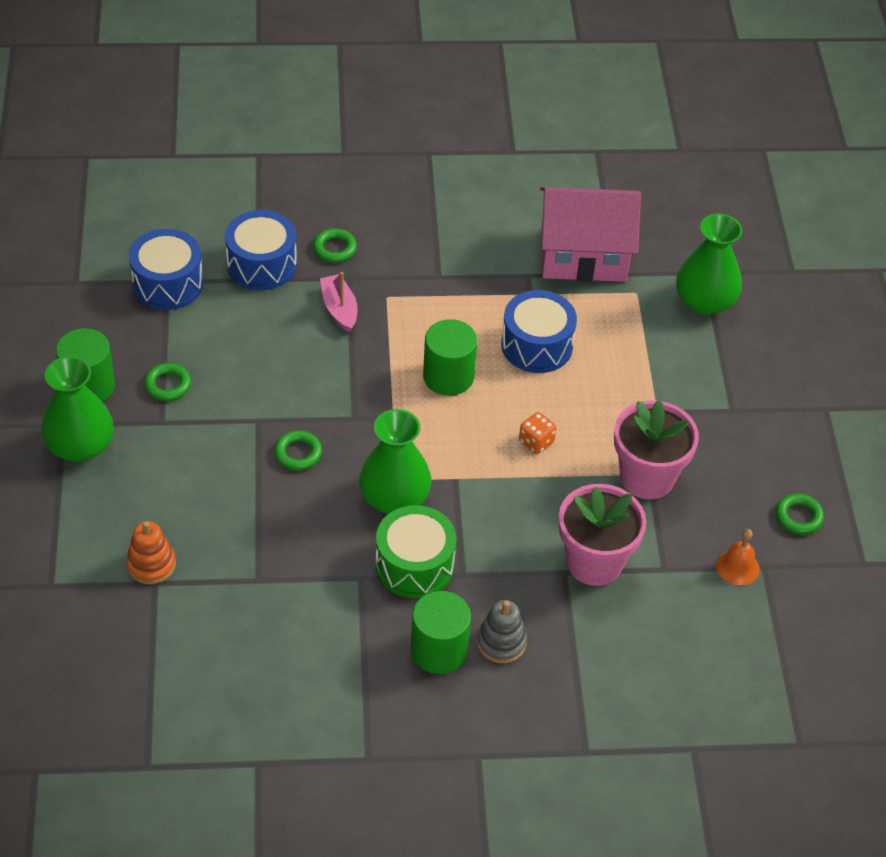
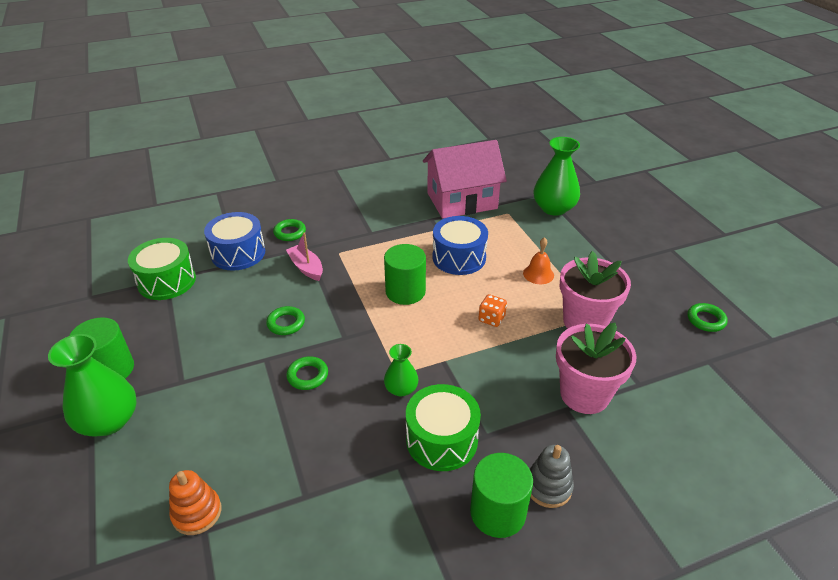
camera: 15 degrees left, 10 degrees down
blue drum [129,229,204,310] -> green drum [128,238,196,300]
green ring [144,363,191,401] -> green ring moved to [266,306,305,335]
green vase [359,409,432,514] -> green vase [384,344,419,397], size x0.55
orange bell [716,529,760,586] -> orange bell moved to [523,237,554,284]

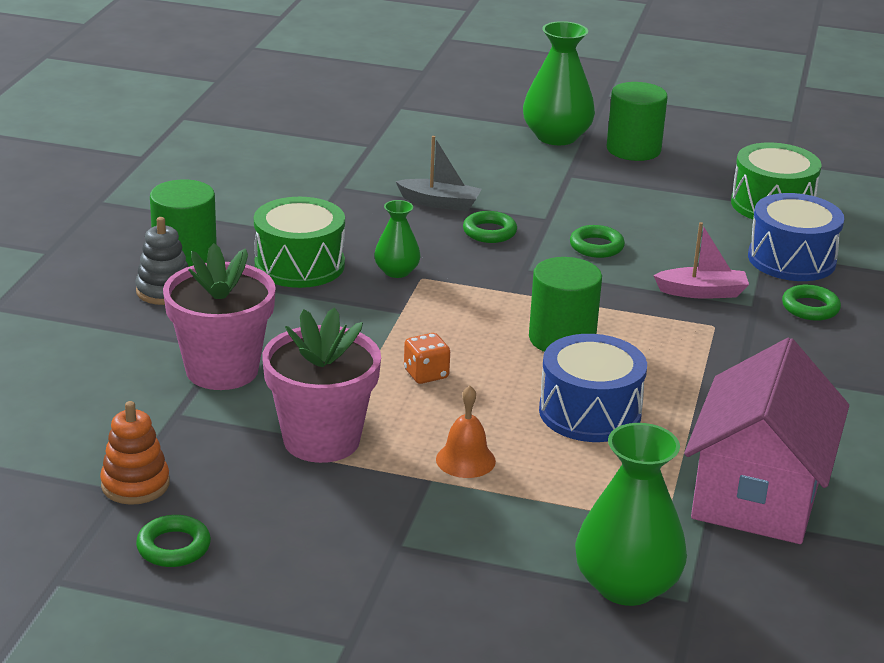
camera: 125 degrees right, 10 degrees down
orange stacking toy [169,470,222,535] -> orange stacking toy moved to [100,401,170,505]
none -> grey boat [395,136,482,211]

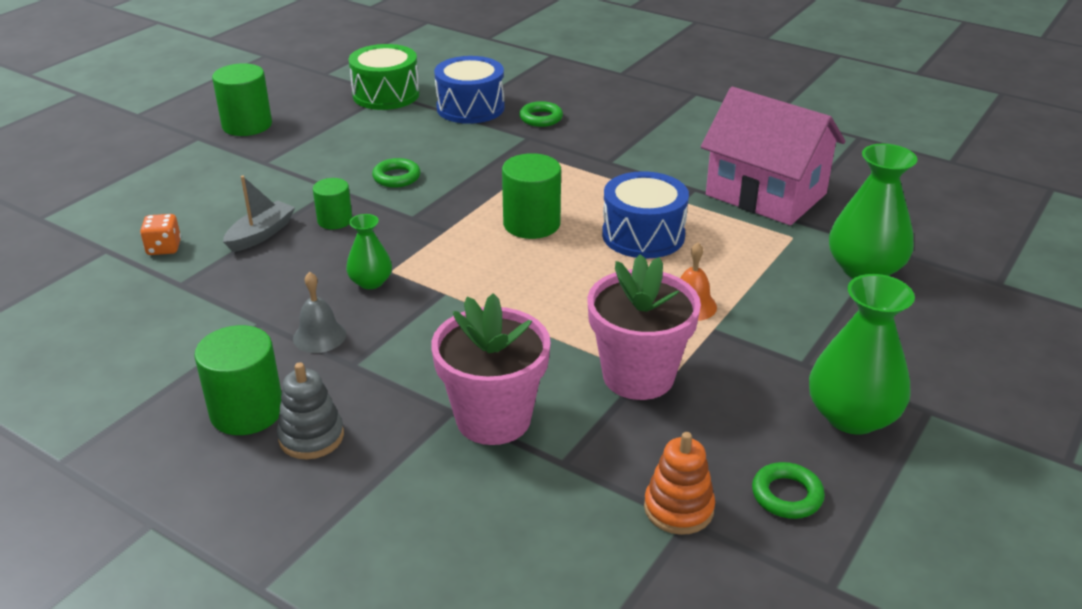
camera: 70 degrees left, 5 degrees up
green drum [254,197,345,288] -> grey bell [293,272,346,353]
orange dice [404,333,450,384] -> orange dice moved to [140,214,181,255]
green ring [463,211,517,243] -> green cylinder [313,178,352,229]
green vase [523,21,595,145] -> green vase moved to [809,274,915,435]
pink boat [653,222,749,299] -> none

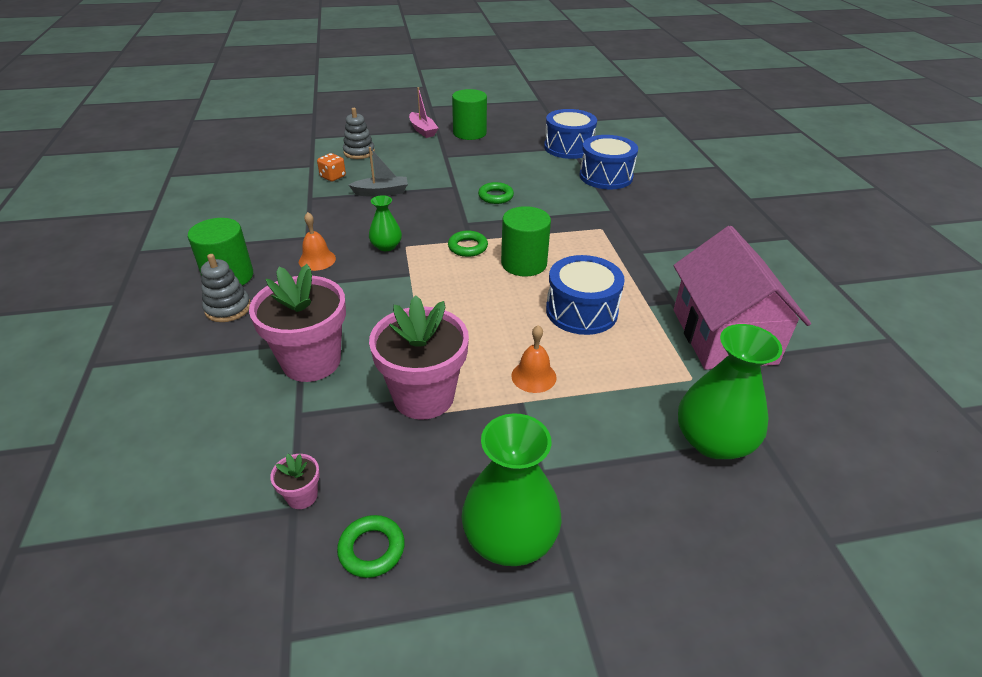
camera: 45 degrees right, 5 degrees up
grey bell [293,272,346,353] -> orange bell [299,212,336,271]
green cylinder [313,178,352,229] -> none
green drum [349,44,419,110] -> blue drum [544,109,597,159]
green ring [519,101,563,127] -> green ring moved to [448,231,488,257]
orange stacking toy [644,432,715,535] -> pink flower pot [270,453,320,509]
none -> grey stacking toy [343,108,375,159]
none -> pink boat [409,87,438,138]

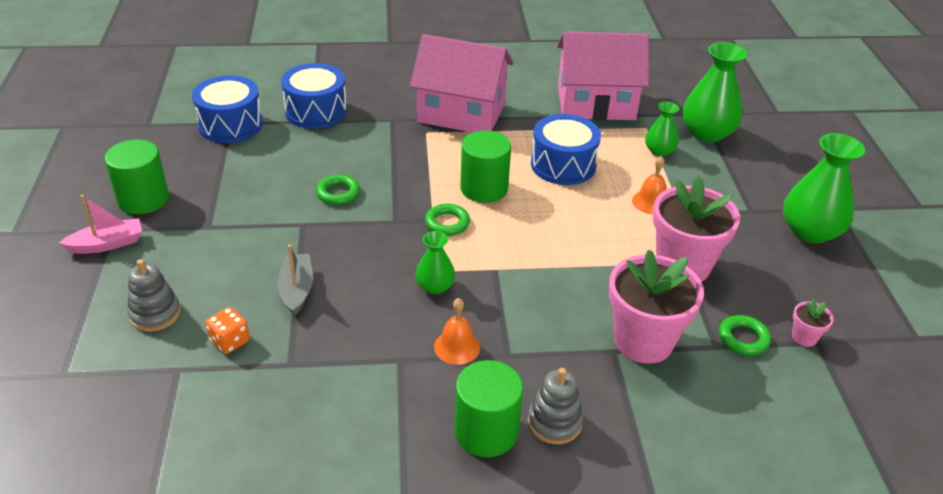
camera: 85 degrees left, 0 degrees up
green ring [337,515,405,578] -> green ring moved to [719,315,771,356]
none -> pink house [410,34,513,133]
none -> green vase [645,102,679,157]

